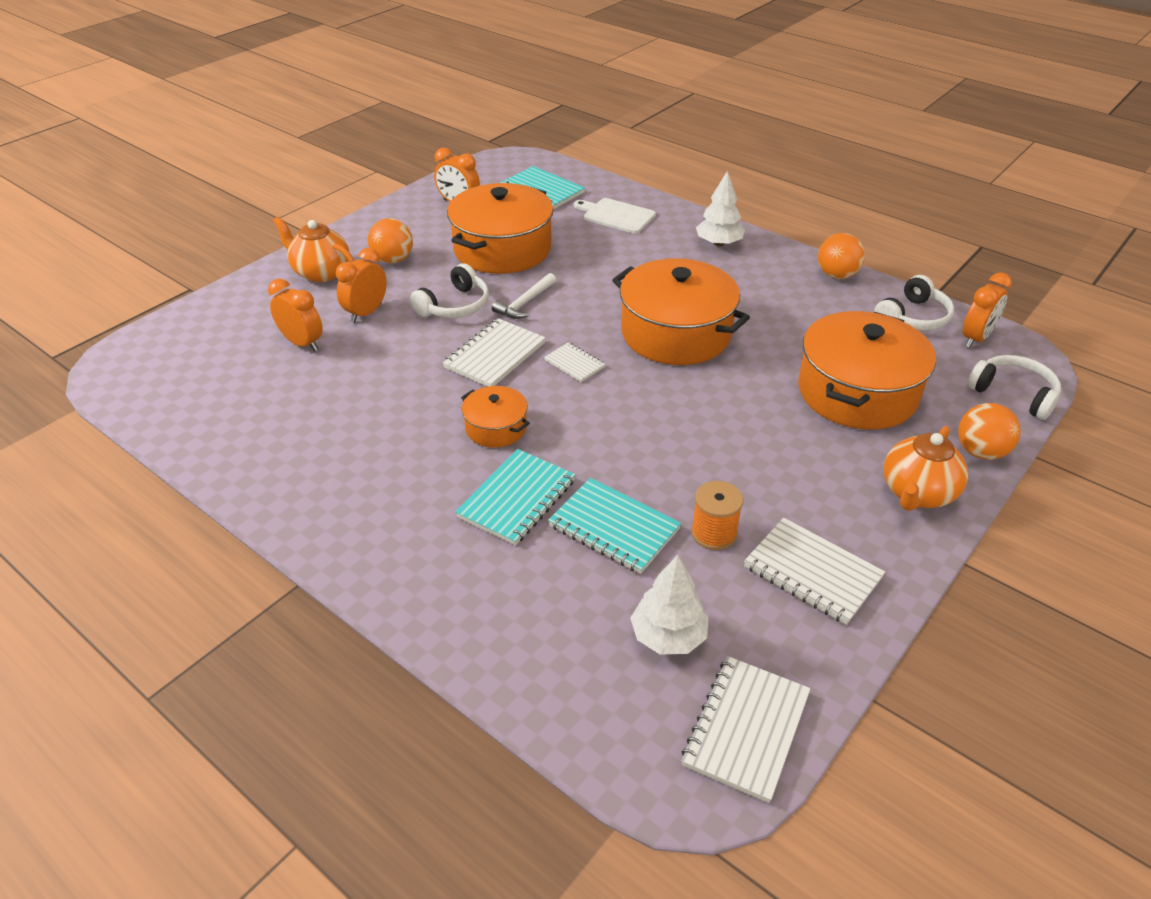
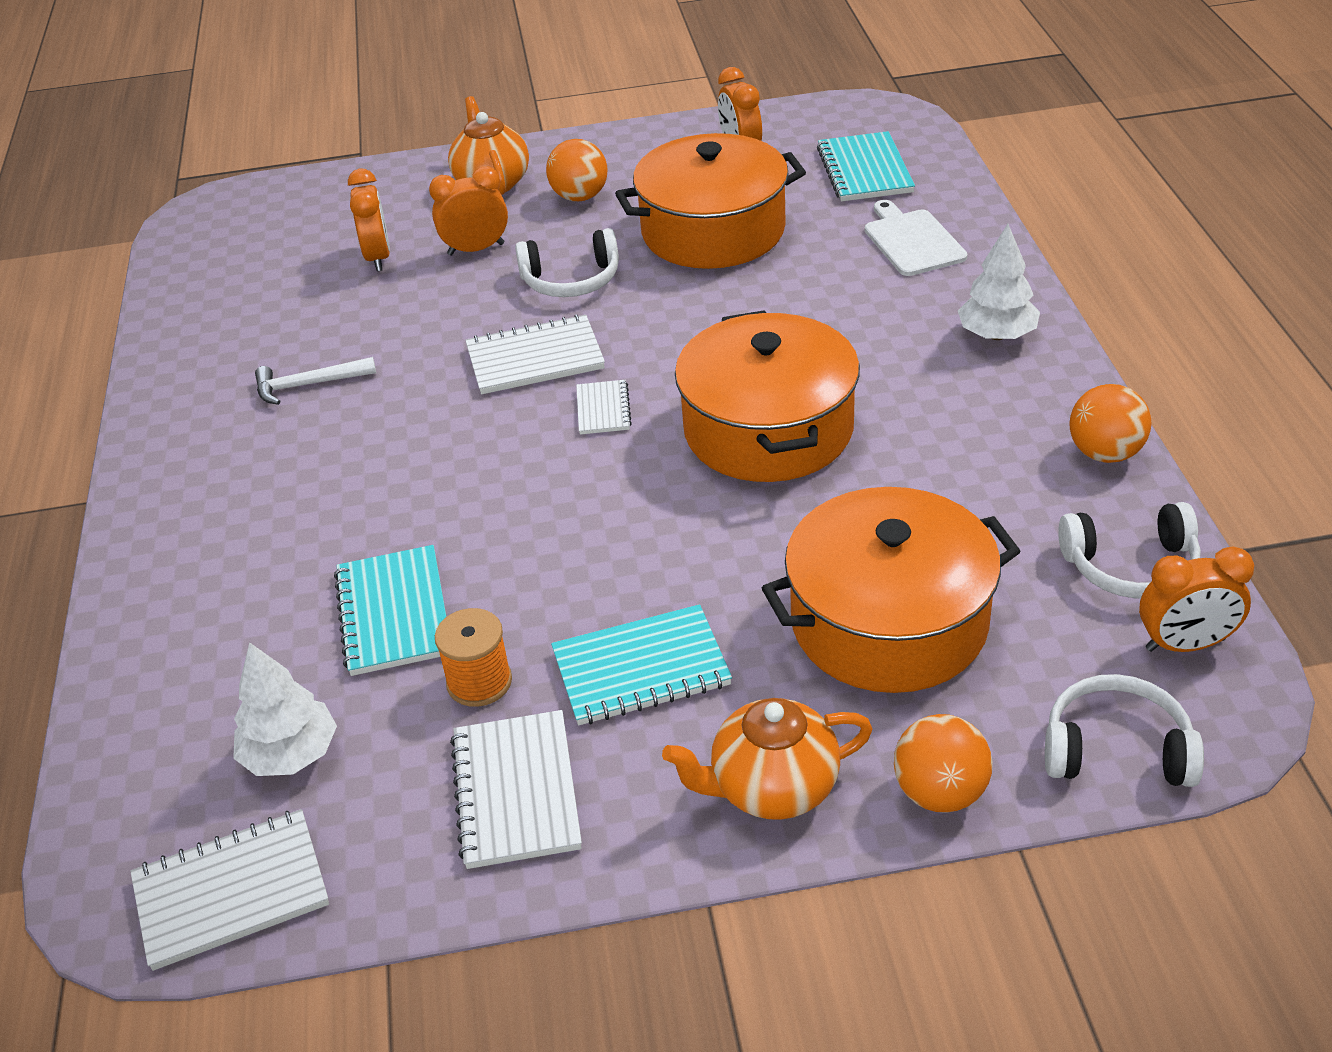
camera: 45 degrees right, 0 degrees up
turquoise notebook [455,449,575,545] -> turquoise notebook moved to [551,604,732,725]
orange pot [461,386,530,448] -> none
white hammer [492,273,556,319] -> white hammer moved to [255,357,376,405]
white headphones [967,355,1061,420] -> white headphones turned 75 degrees counterclockwise [1045,674,1204,787]

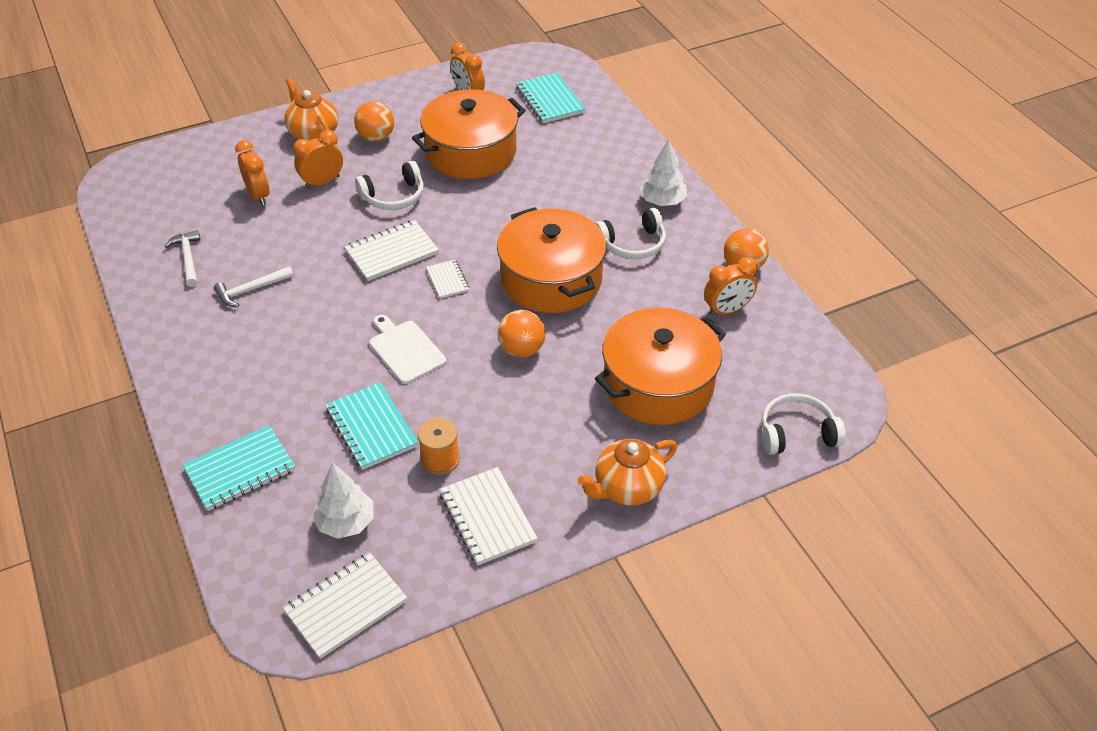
camera: 20 degrees left, 5 degrees up
turquoise notebook [551,604,732,725] -> turquoise notebook moved to [183,425,295,511]
white cutting board [865,200,967,276] -> white cutting board moved to [369,315,446,384]
orange ball [894,714,993,813] -> orange ball moved to [498,310,545,357]
white headphones [1058,502,1201,599] -> white headphones moved to [595,208,666,259]
orange clock [1139,546,1254,652] -> orange clock moved to [704,257,757,317]
none -> white hammer [165,230,201,287]

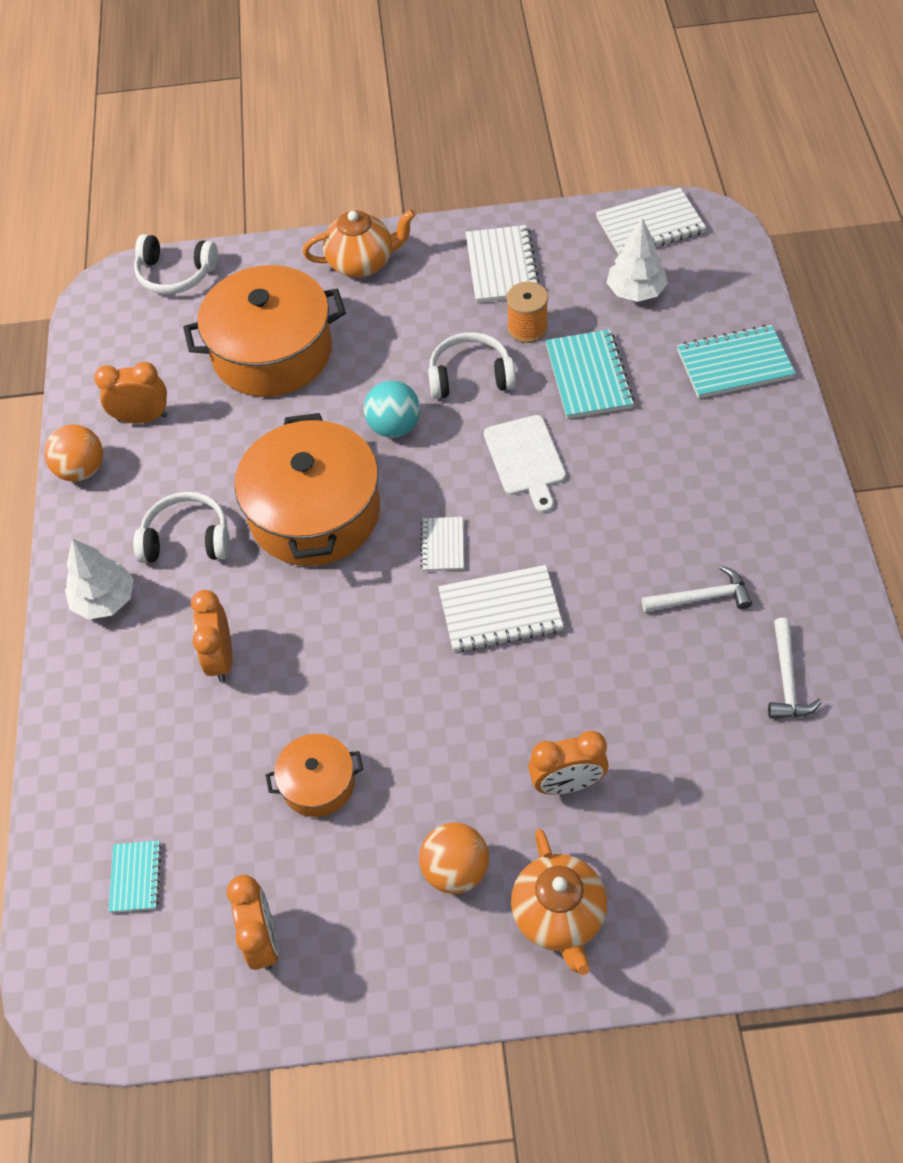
camera: 155 degrees left, 10 degrees up
orange clock [235,140,270,206] -> orange clock moved to [191,590,232,682]
white headphones [355,161,424,210] -> white headphones moved to [428,332,516,399]
orange pot [412,89,526,179] -> orange pot [266,734,363,817], size x0.49
orange ball [498,310,545,357] -> turquoise ball [364,381,420,438]
turquoise notebook [516,72,586,124] -> turquoise notebook [109,840,162,913], size x0.57

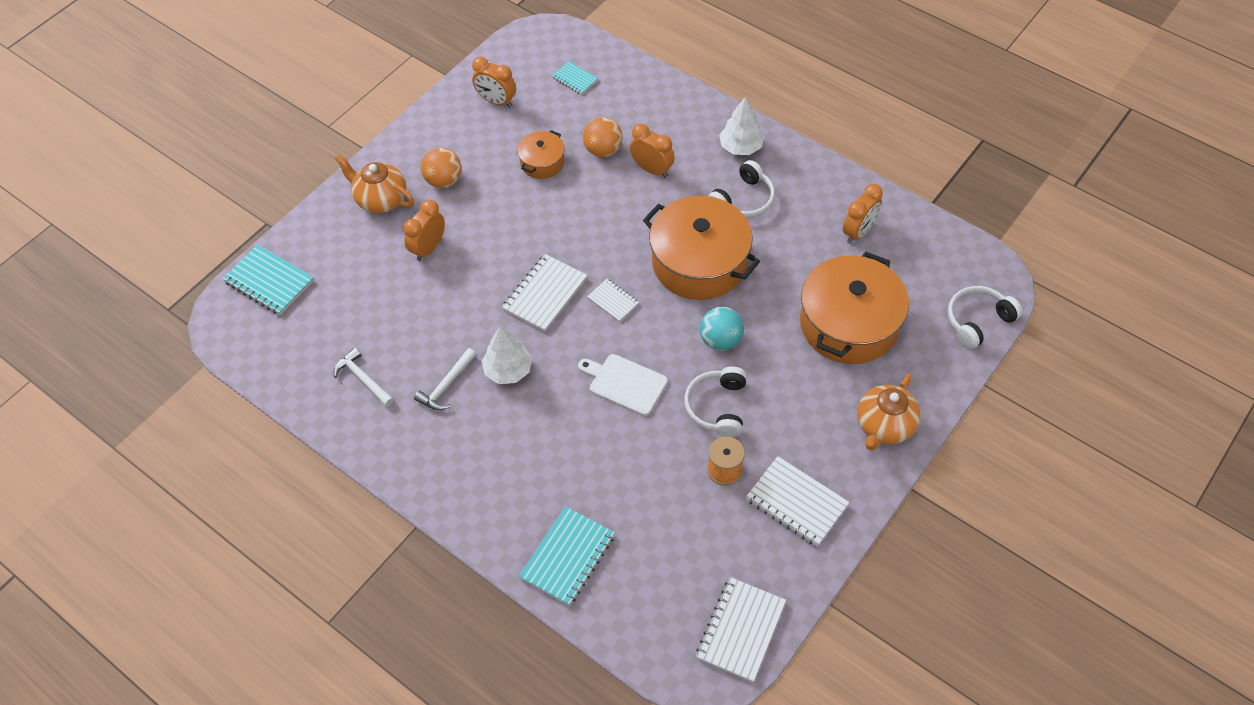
camera: 130 degrees right, 0 degrees up
orange ball [44,424,103,482] -> orange ball moved to [583,117,622,157]
white headphones [428,332,516,399] -> white headphones turned 150 degrees clockwise [684,367,747,438]
turquoise notebook [546,329,634,419] -> turquoise notebook moved to [223,245,314,315]
white tree [607,218,668,302] -> white tree moved to [482,326,532,384]

